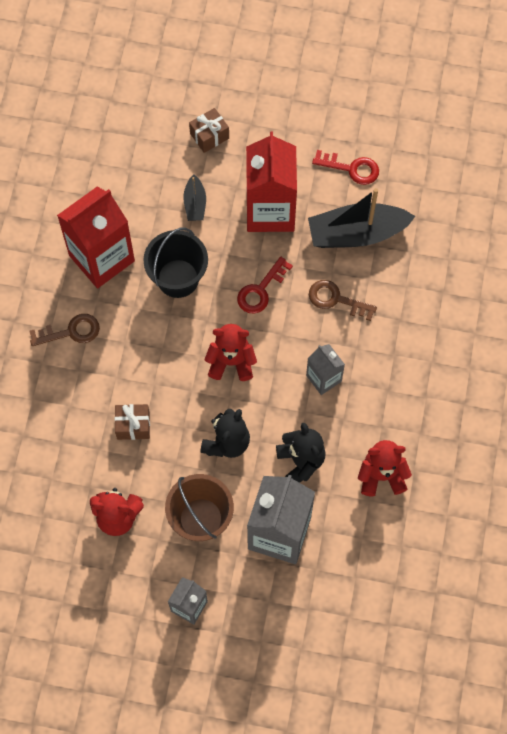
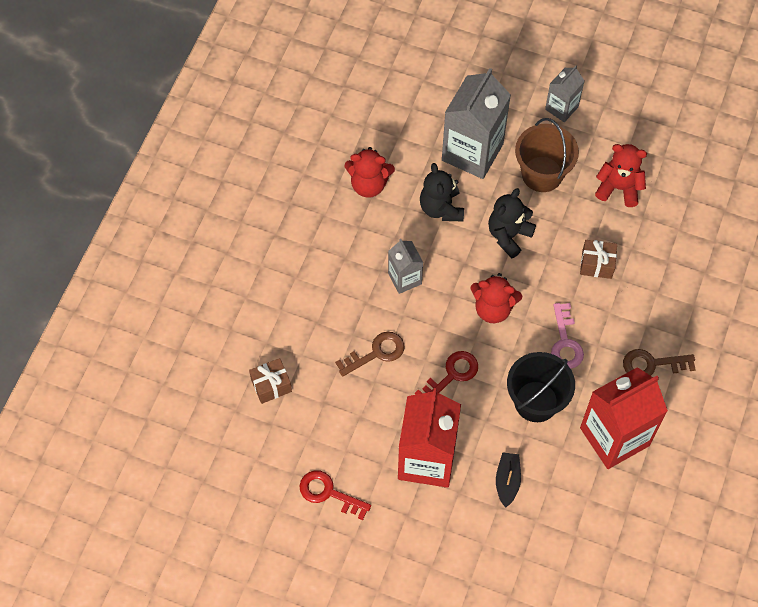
camera: 170 degrees left, 5 degrees down
brown gift [189,108,229,153] -> brown gift moved to [249,358,292,404]
black boat [308,188,415,248] -> none
brown key [309,280,377,321] -> brown key turned 60 degrees counterclockwise [335,332,405,377]
none -> pink key [551,303,584,369]

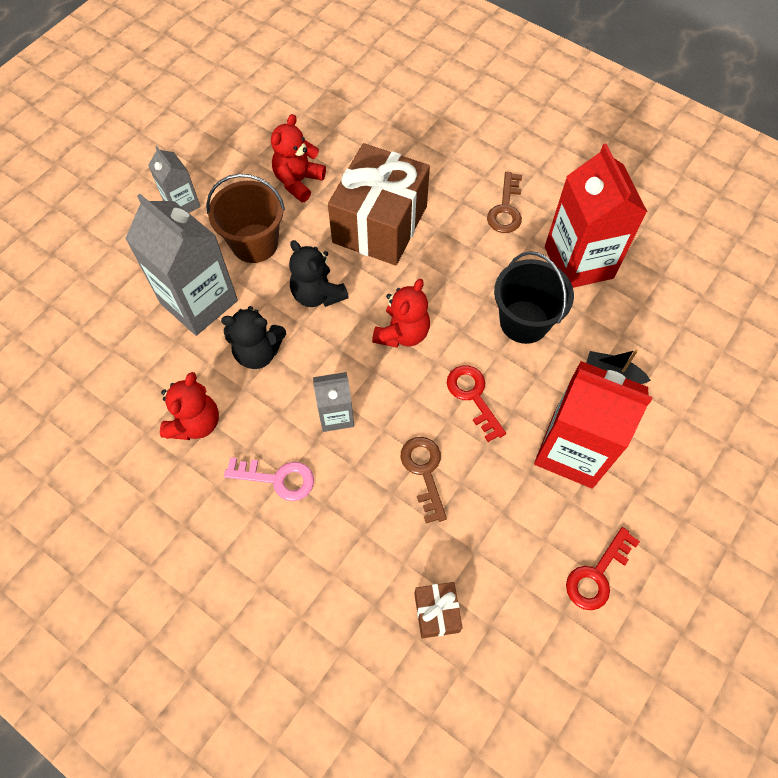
camera: 75 degrees left, 0 degrees up
pink key [551,303,584,369] -> pink key moved to [224,457,314,501]
brown gift [580,240,617,279] -> brown gift [328,143,430,266], size x2.30

